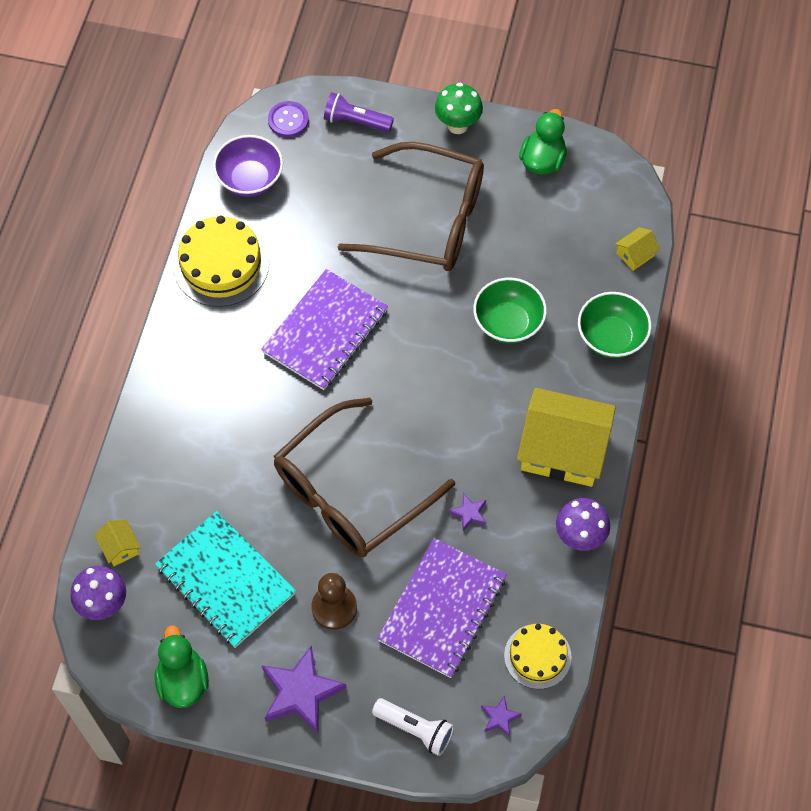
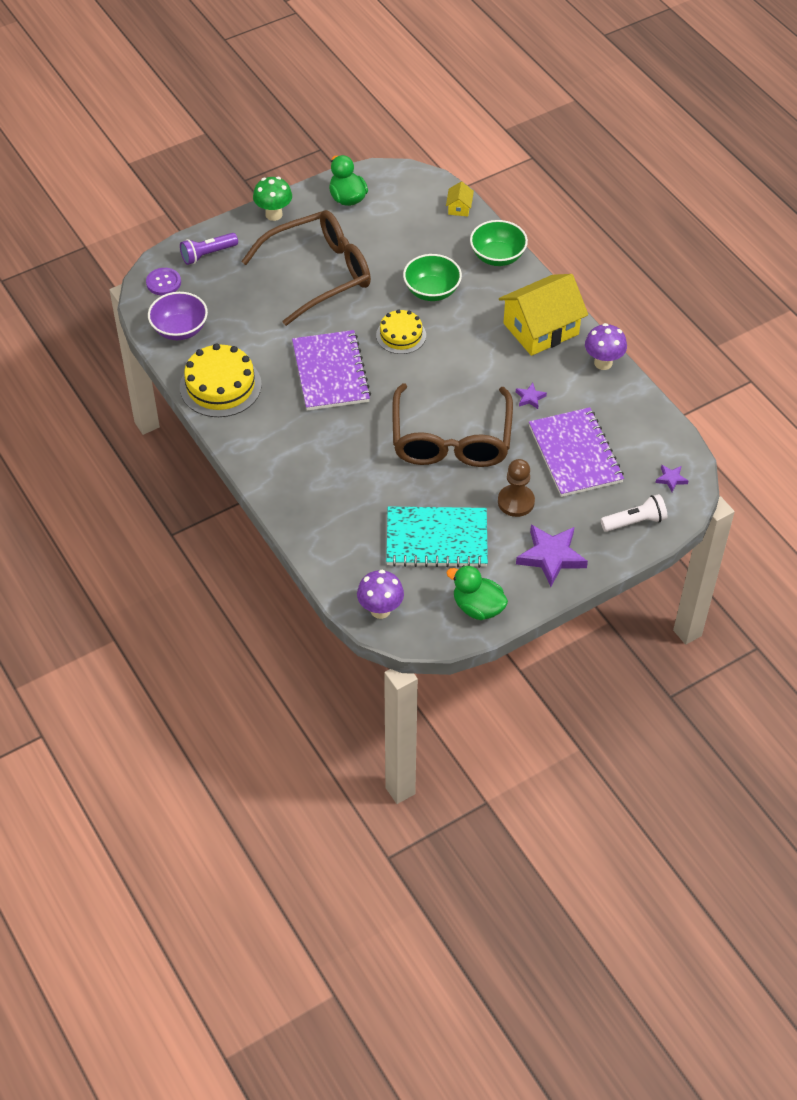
camera: 45 degrees left, 10 degrees down
yellow house [94,519,141,566] -> none
yellow cake [504,624,572,689] -> yellow cake moved to [376,309,426,354]

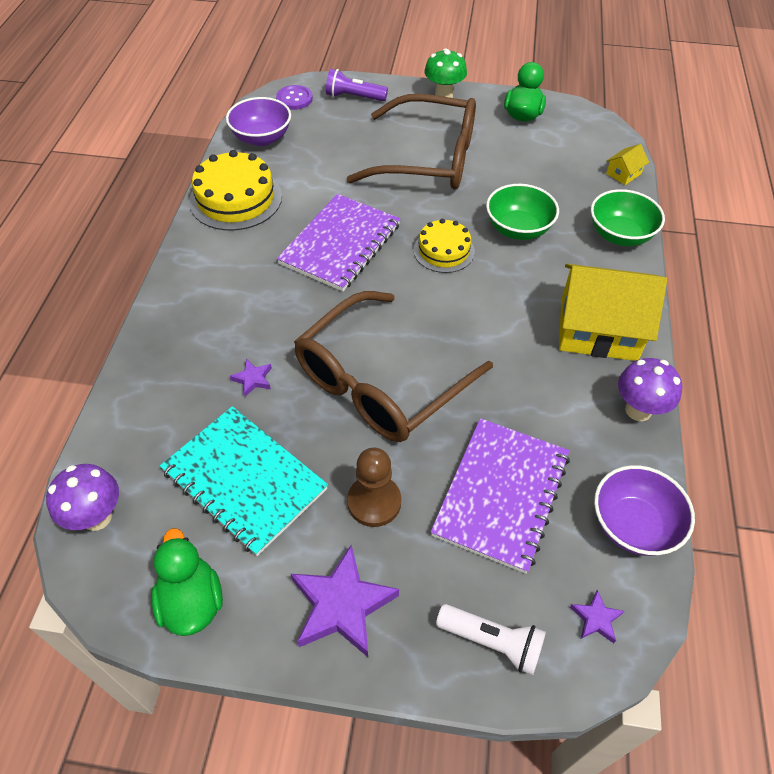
camera: 40 degrees right, 0 degrees up
purple star [516,383,547,409] -> purple star moved to [230,359,272,397]
none -> purple bowl [594,465,695,556]

